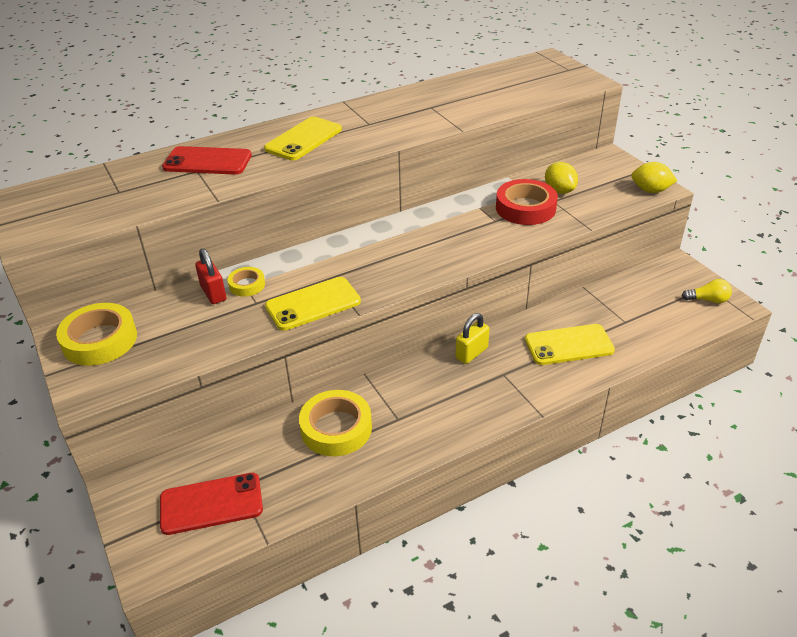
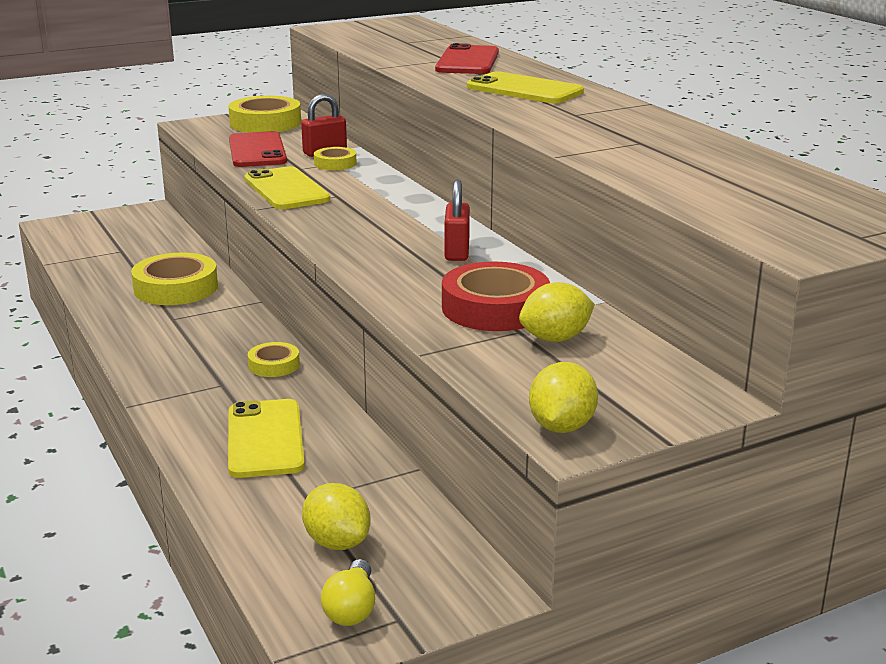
camera: 90 degrees right, 15 degrees down
red phone [160,473,263,535] -> red phone moved to [229,131,287,167]
yellow padlock [455,313,490,364] -> yellow tape [248,342,300,377]
none -> yellow lemon [302,483,371,550]
none -> red padlock [444,180,470,261]

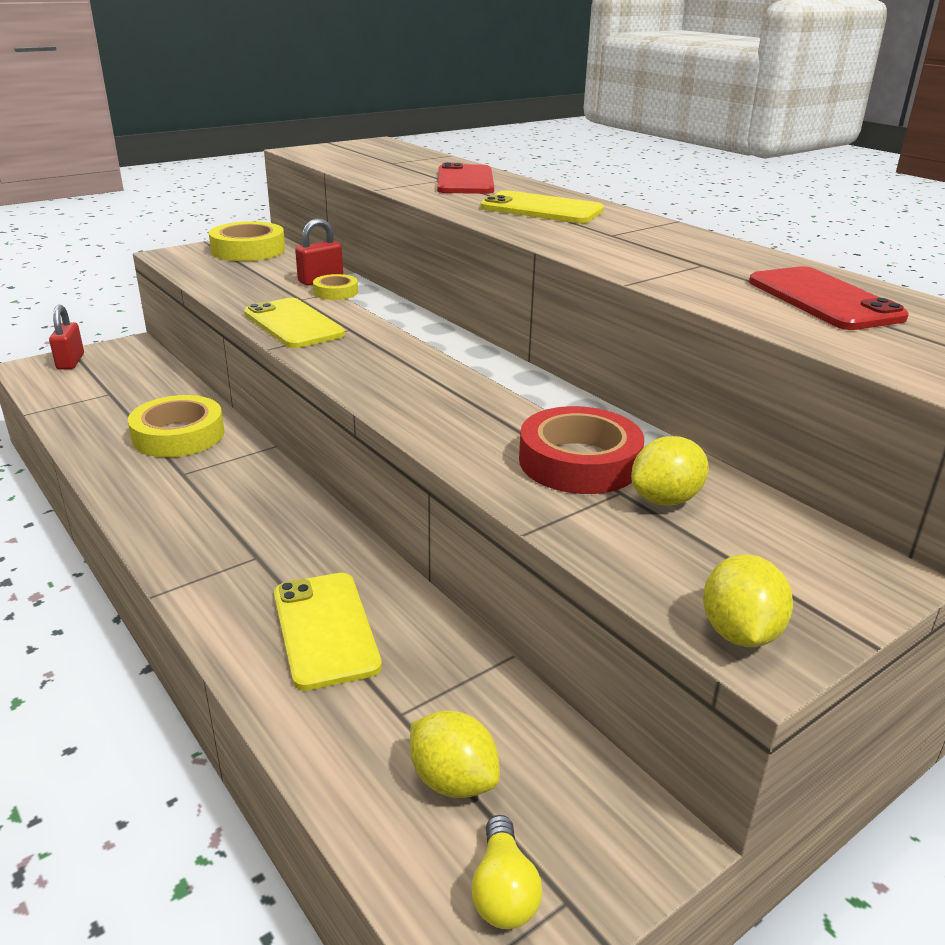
camera: 10 degrees left, 5 degrees up
red phone [229,131,287,167] -> red phone moved to [749,266,909,330]
yellow tape [248,342,300,377] -> none
red padlock [444,180,470,261] -> red padlock moved to [49,305,84,370]

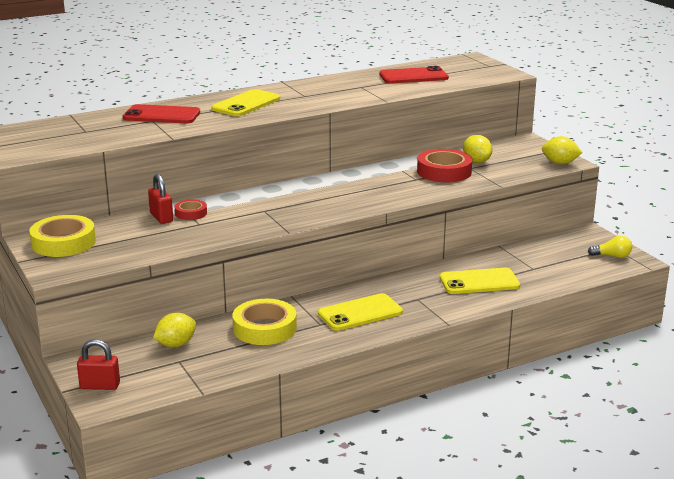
camera: 80 degrees left, 5 degrees down
yellow phone [244,298,345,348] -> yellow phone moved to [318,293,403,331]
yellow tape [313,274,358,300] -> red tape [175,199,207,220]
yellow lemon [410,710,500,798] -> yellow lemon moved to [153,313,196,347]

